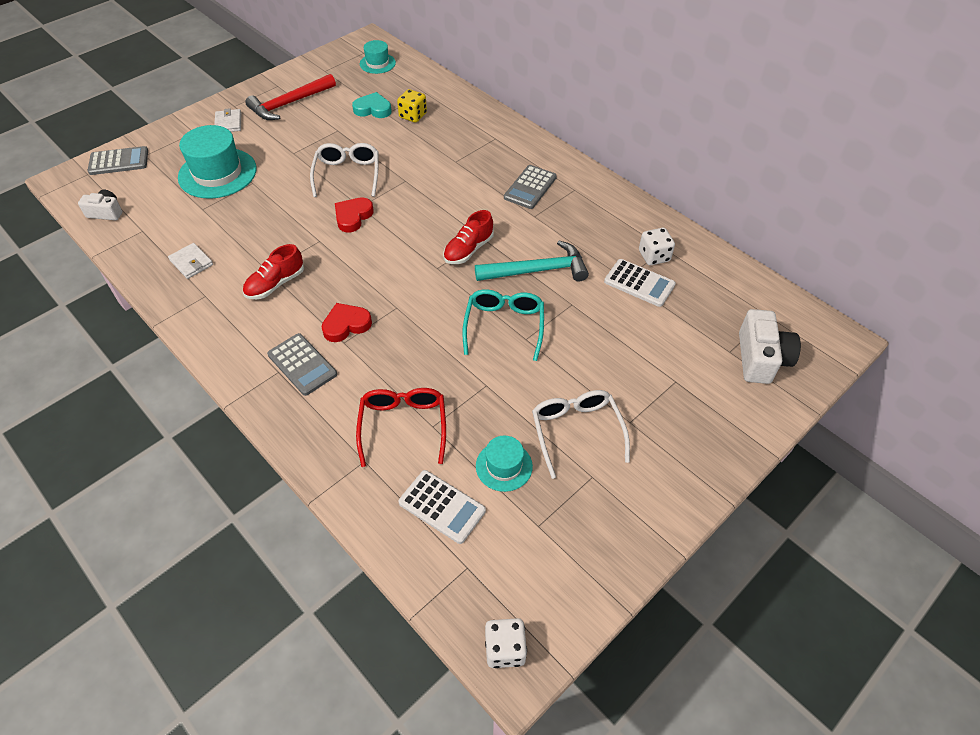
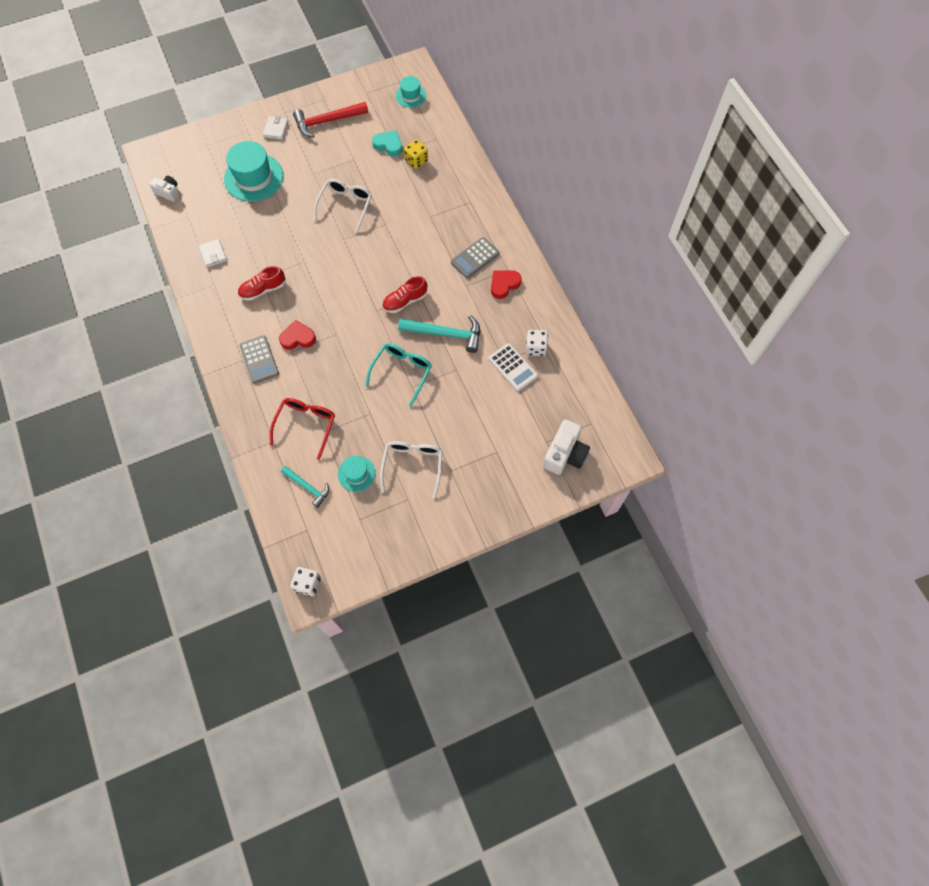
camera: 20 degrees right, 15 degrees up
grey calculator [88,146,148,175] -> none
red heart [335,197,374,233] -> red heart moved to [491,270,522,299]
white calculator [398,470,486,544] -> turquoise hammer [281,466,329,508]

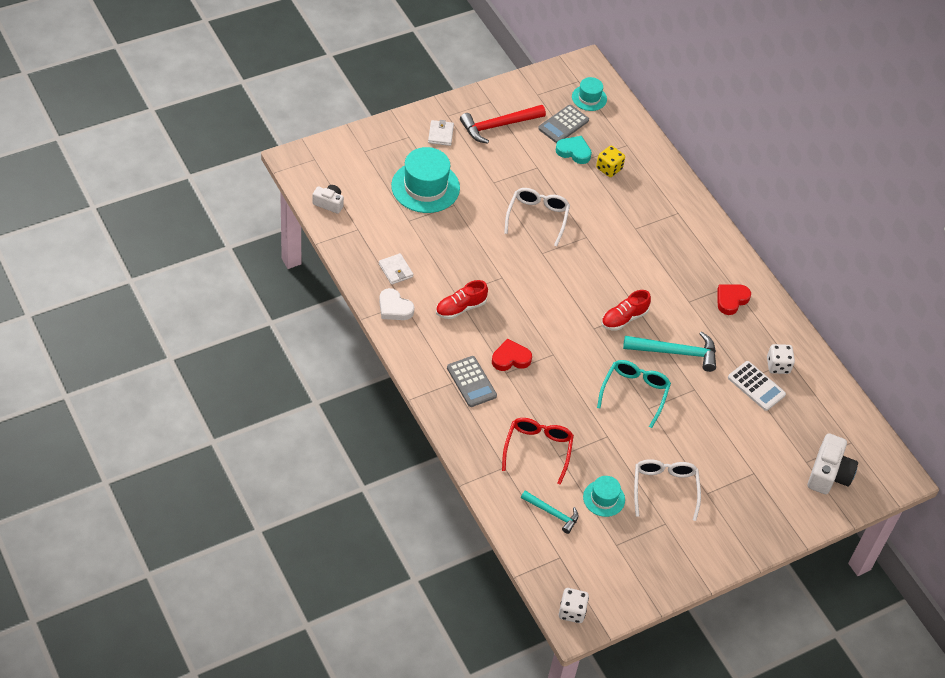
camera: 10 degrees left, 15 degrees down
grey calculator [451,237,500,278] -> grey calculator moved to [538,105,589,143]
none -> white heart [379,288,414,320]

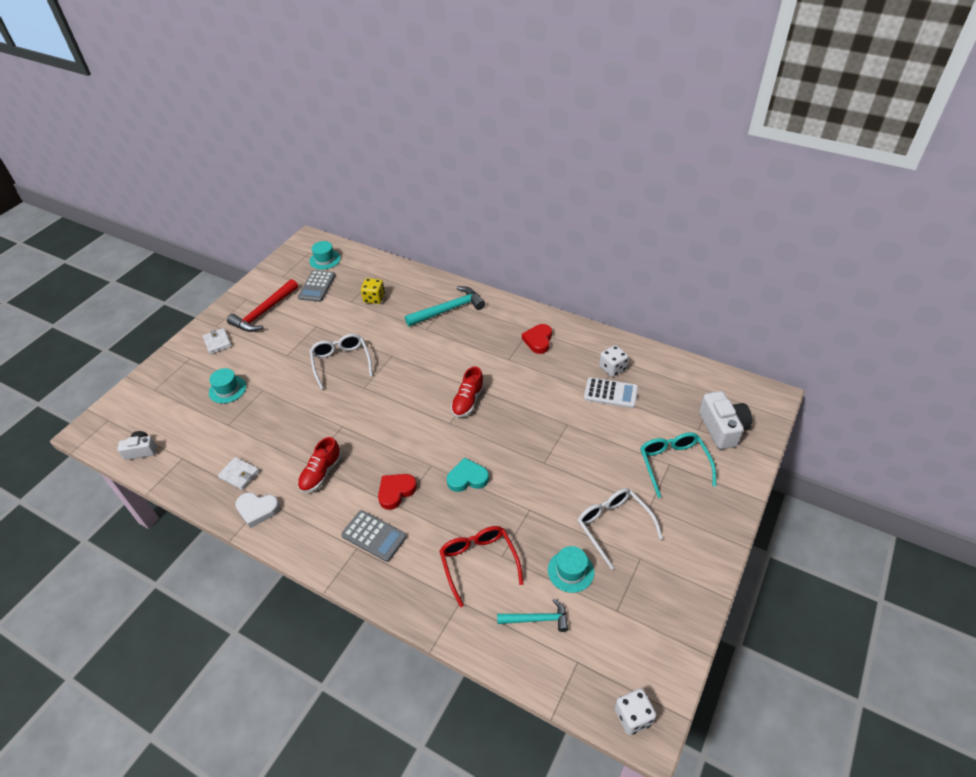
camera: 25 degrees left, 5 degrees down
turquoise hat [391,147,460,213] -> turquoise hat [209,368,246,404], size x0.54
turquoise heart [556,136,592,164] -> turquoise heart moved to [447,458,489,492]
turquoise glasses [597,360,671,428] -> turquoise glasses moved to [640,432,716,498]
turquoise hammer [623,331,716,372] -> turquoise hammer moved to [405,286,485,327]

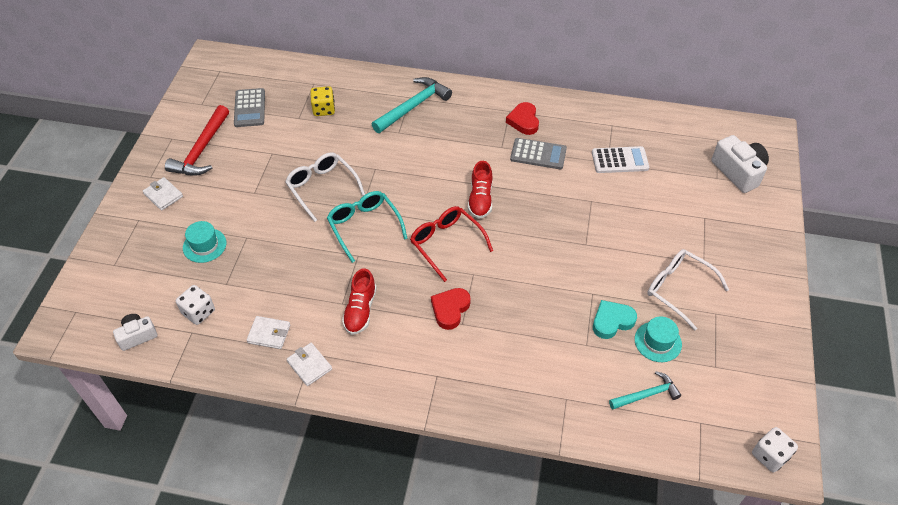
camera: 20 degrees left, 5 degrees up
white heart [235,492,280,528] -> white wallet [287,343,332,386]
turquoise hat [309,241,341,270] -> none
grey calculator [341,510,407,562] -> grey calculator moved to [510,138,567,169]
red glasses [440,526,523,607] -> red glasses moved to [410,206,493,282]
turquoise heart [447,458,489,492] -> turquoise heart moved to [593,300,637,339]
white dice [599,345,629,377] -> white dice moved to [176,285,215,325]
turquoise glasses [640,432,716,498] -> turquoise glasses moved to [327,191,408,263]

